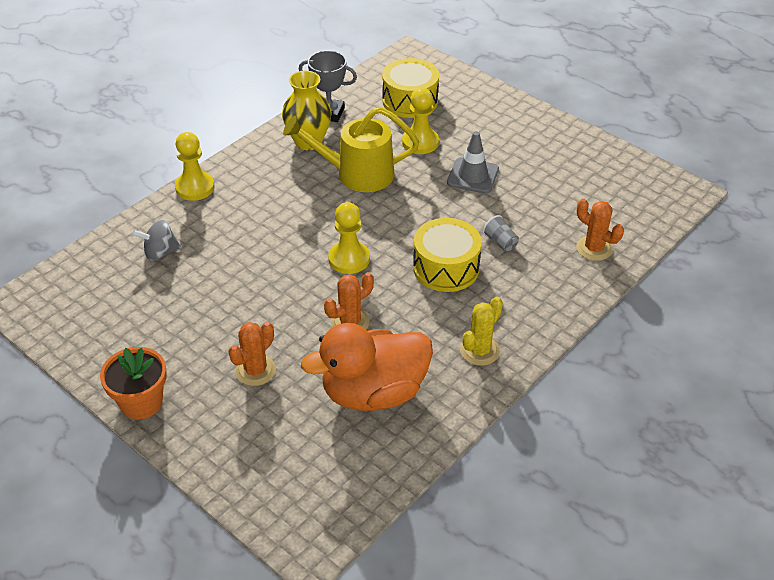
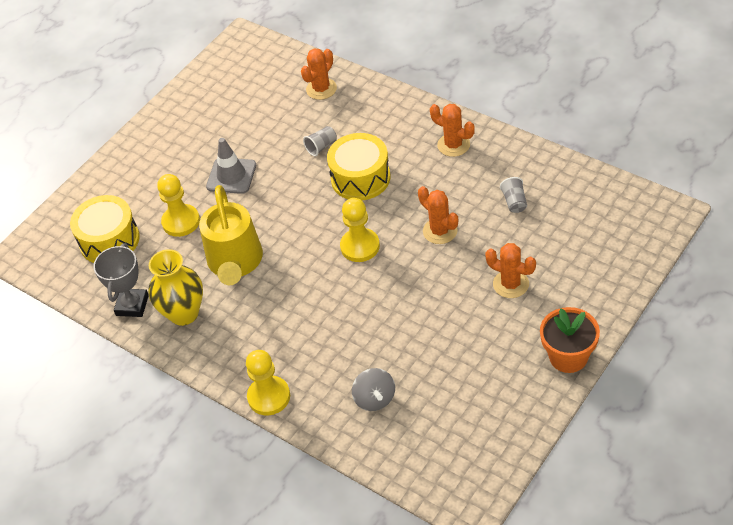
camera: 90 degrees left, 5 degrees up
orange duck [301,323,433,411] -> grey cup [500,177,527,213]
yellow cactus [460,297,503,366] -> orange cactus [430,104,475,157]

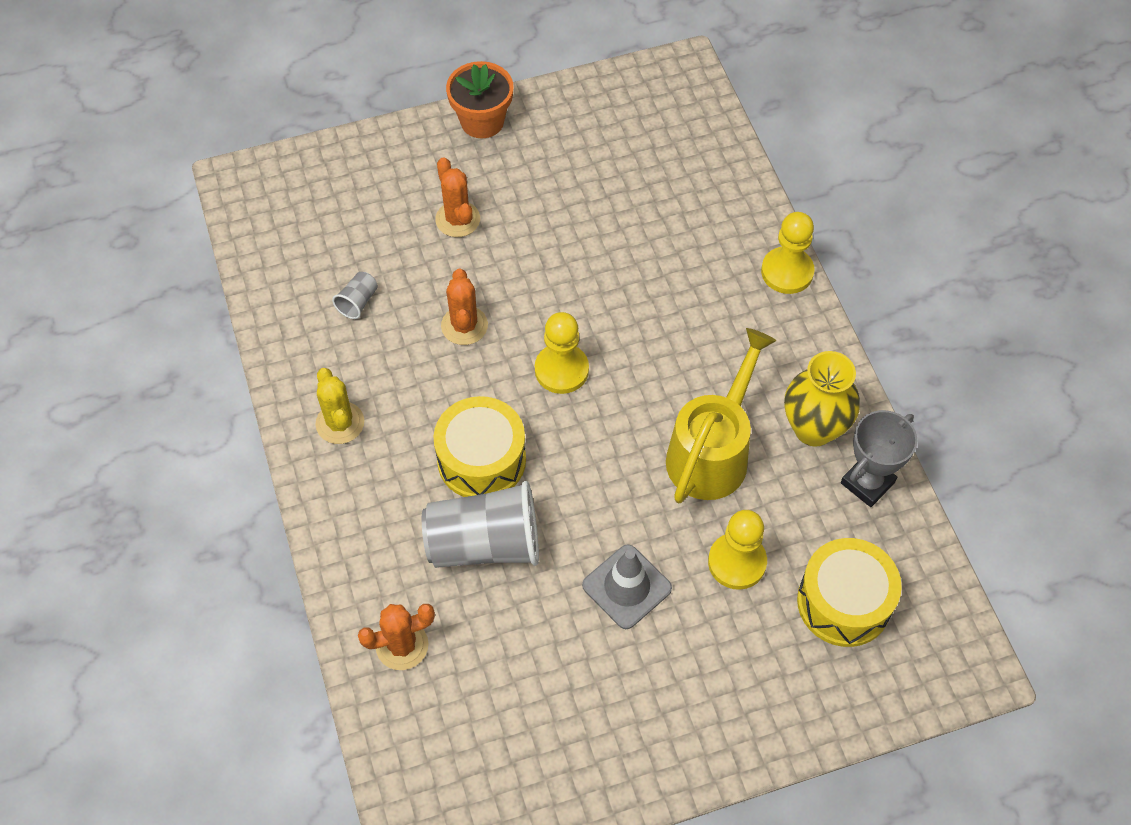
camera: 150 degrees left, 10 degrees up
grey cup [303,126,337,156] -> grey cup [422,481,539,568], size x2.35
grey spinning top [352,368,395,411] -> none
orange cactus [430,104,475,157] -> yellow cactus [316,368,364,444]

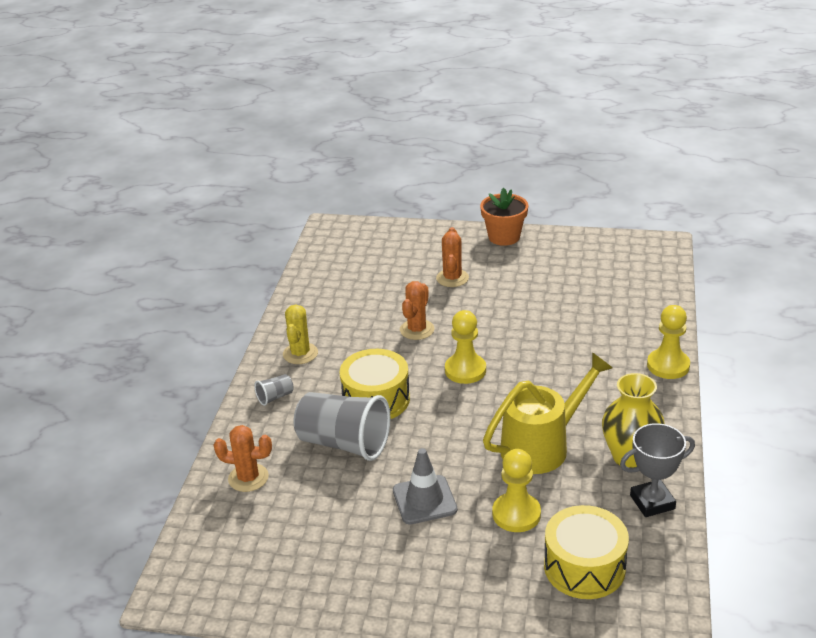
camera: 30 degrees right, 25 degrees down
grey cup [332,272,378,319] -> grey cup moved to [254,374,294,406]

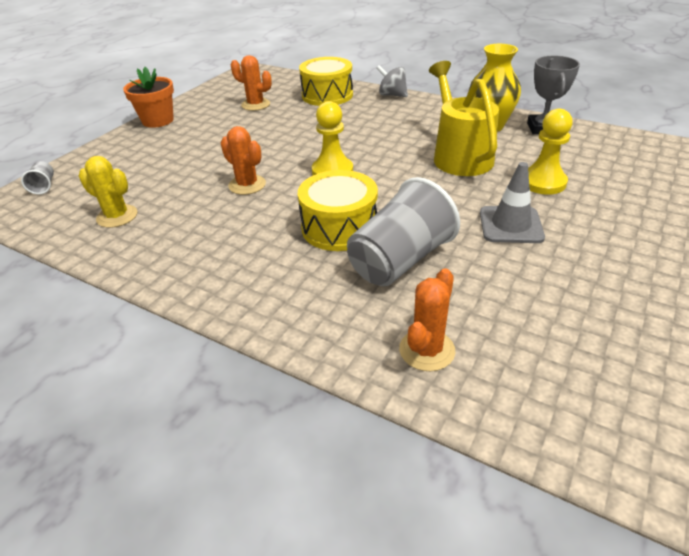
camera: 70 degrees left, 5 degrees up
grey cup [254,374,294,406] -> grey cup moved to [21,161,54,195]
yellow cactus [283,305,318,364] -> yellow cactus moved to [79,156,137,228]
orange cactus [436,227,469,287] -> orange cactus moved to [231,55,272,111]
yellow drum [544,505,629,599] -> yellow drum moved to [299,57,353,106]
yellow pawn [647,305,690,379] -> grey spinning top [376,65,408,97]

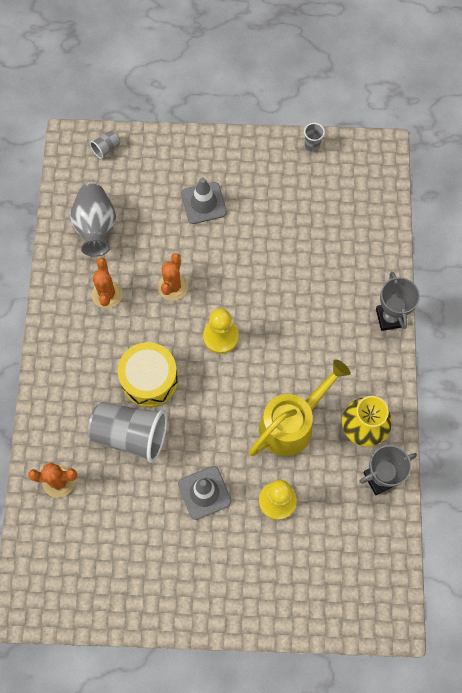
camera: 60 degrees right, 30 degrees up
yellow cactus [79,156,137,228] -> grey vase [70,184,116,257]
orange flower pot [123,67,174,128] -> none
orange cactus [231,55,272,111] -> orange cactus moved to [92,258,122,309]
yellow drum [299,57,353,106] -> none
grey spinning top [376,65,408,97] -> grey trophy [376,272,420,331]
none -> grey traffic cone [181,178,227,224]
none -> grey cup [304,123,325,152]

